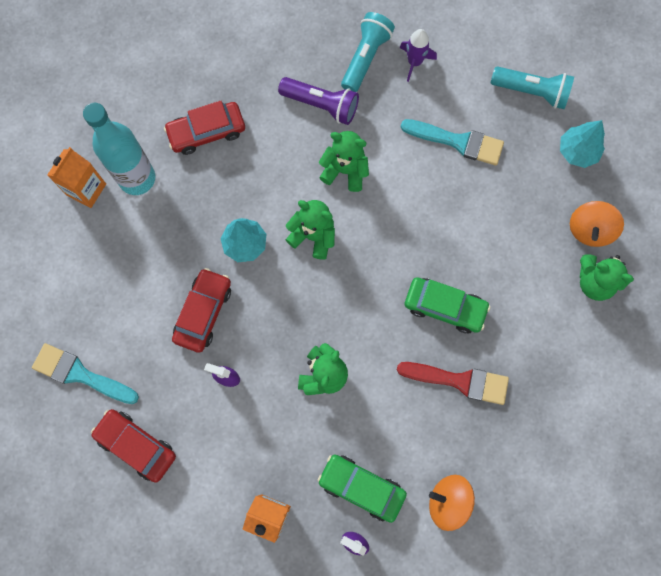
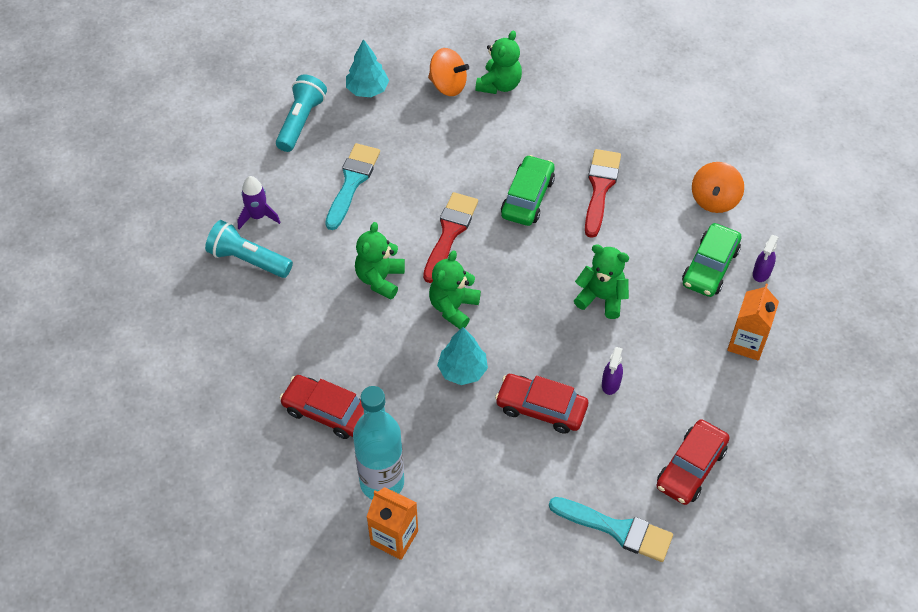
camera: 90 degrees left, 20 degrees down
turquoise brush [32,343,139,404] -> turquoise brush turned 90 degrees counterclockwise [549,497,673,562]
red car [164,101,245,155] -> red car turned 135 degrees clockwise [280,375,364,439]
purple flashlight [278,77,359,125] -> none
none -> red brush [423,192,478,283]

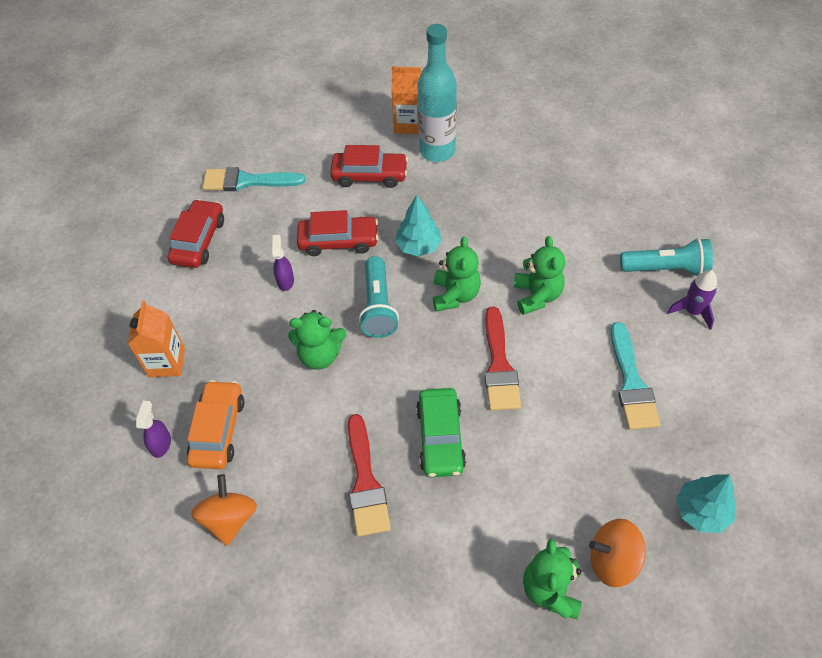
camera: 160 degrees right, 0 degrees up
turquoise flashlight [276,75,327,152] -> turquoise flashlight moved to [359,256,399,338]
red car [280,375,364,439] -> red car moved to [330,145,408,188]
green car [682,223,742,297] -> orange car [187,380,244,469]

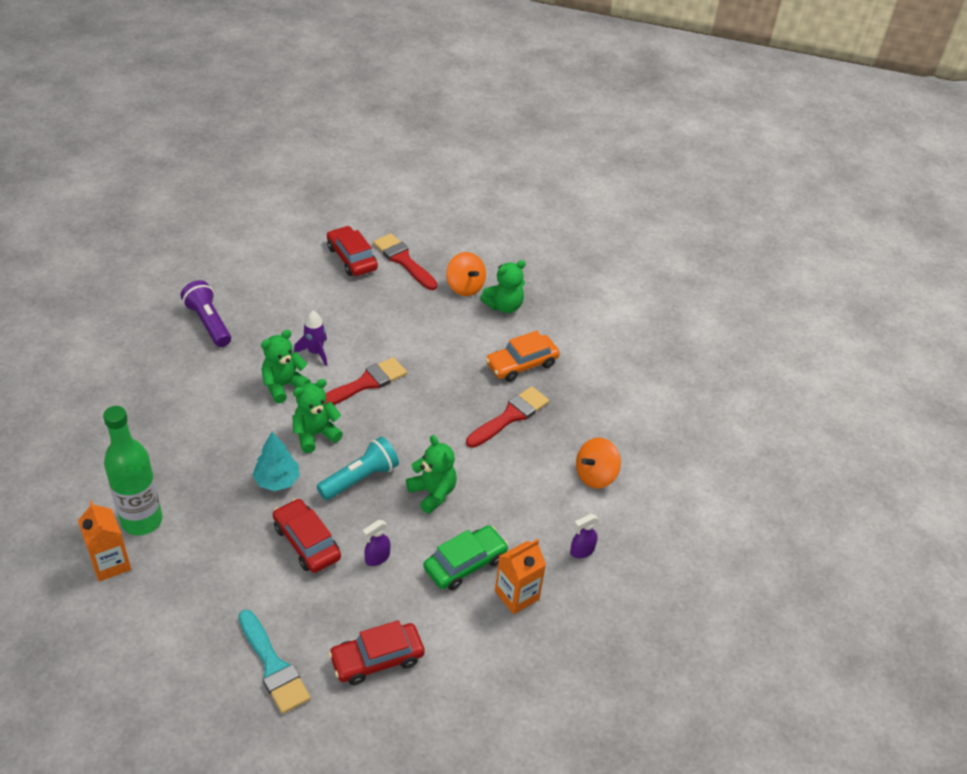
camera: 130 degrees left, 10 degrees down
orange car [187,380,244,469] -> orange car moved to [486,330,560,382]
red car [330,145,408,188] -> red car moved to [327,226,378,276]
green car [416,388,466,477] -> green car moved to [423,525,509,590]
turquoise bottle [418,24,457,162] -> green bottle [103,406,163,535]
turquoise brush [611,322,660,430] -> none
turquoise flashlight [620,238,713,276] -> purple flashlight [181,280,231,347]
purple rocket [667,270,717,330] -> purple rocket moved to [294,311,327,366]
turquoise tree [676,474,736,533] -> red brush [373,233,438,290]

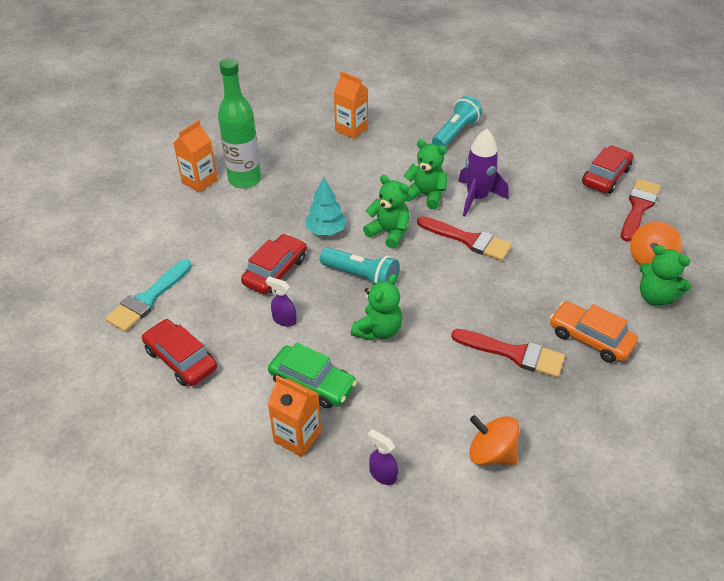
camera: 70 degrees right, 0 degrees up
purple flashlight [181,280,231,347] -> turquoise flashlight [432,96,482,147]
purple rocket [294,311,327,366] -> purple rocket [458,129,508,217], size x1.51
none -> orange carton [334,71,368,139]

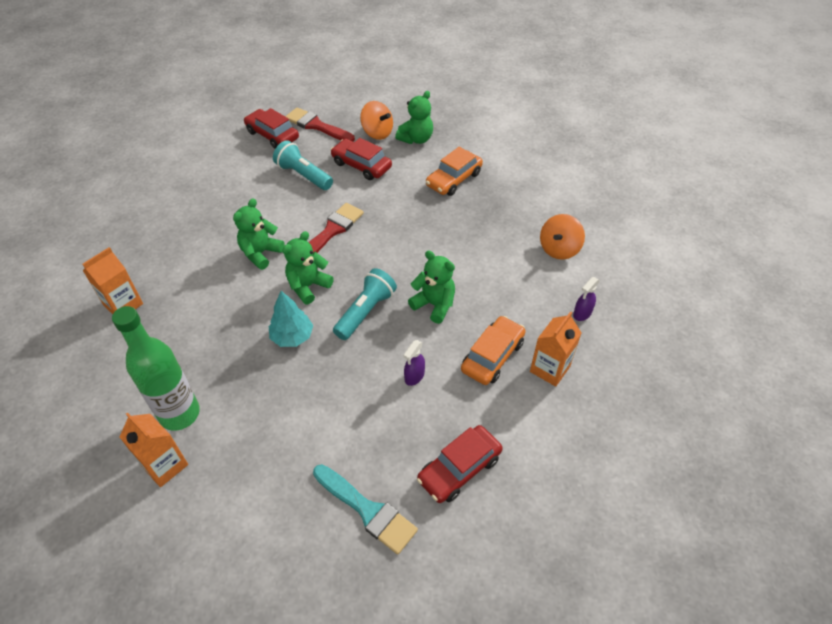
camera: 85 degrees left, 5 degrees up
red car [241,234,307,294] -> red car moved to [330,138,392,180]
green car [268,342,357,409] -> orange car [461,316,526,385]
turquoise flashlight [432,96,482,147] -> turquoise flashlight moved to [273,140,333,190]
red brush [451,329,565,378] -> none
purple rocket [458,129,508,217] -> none

